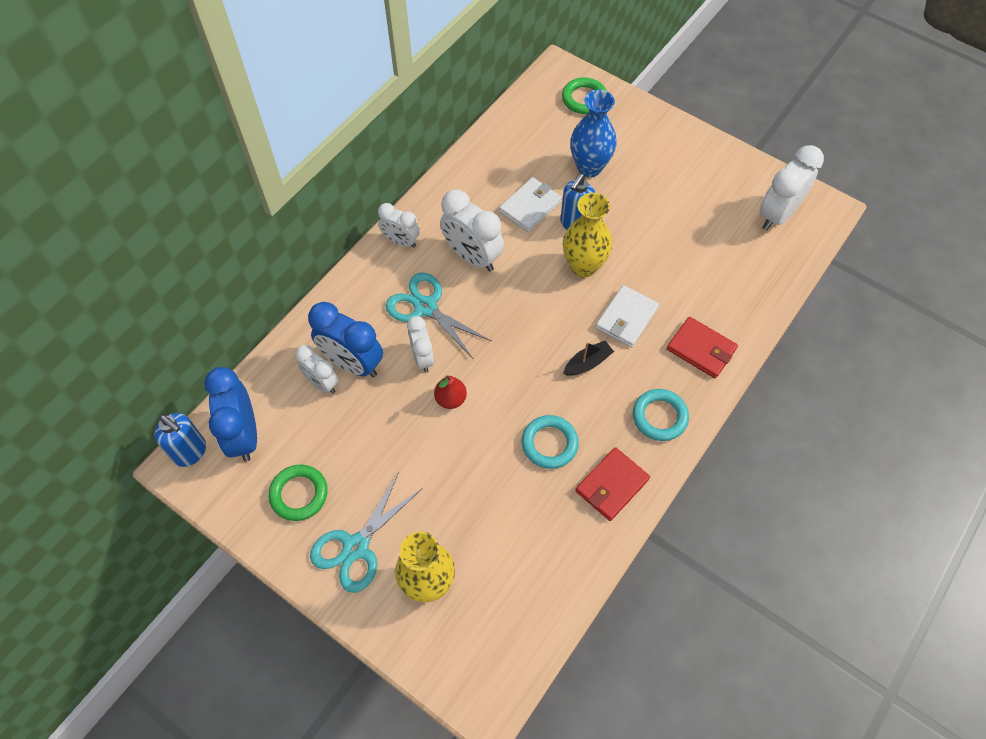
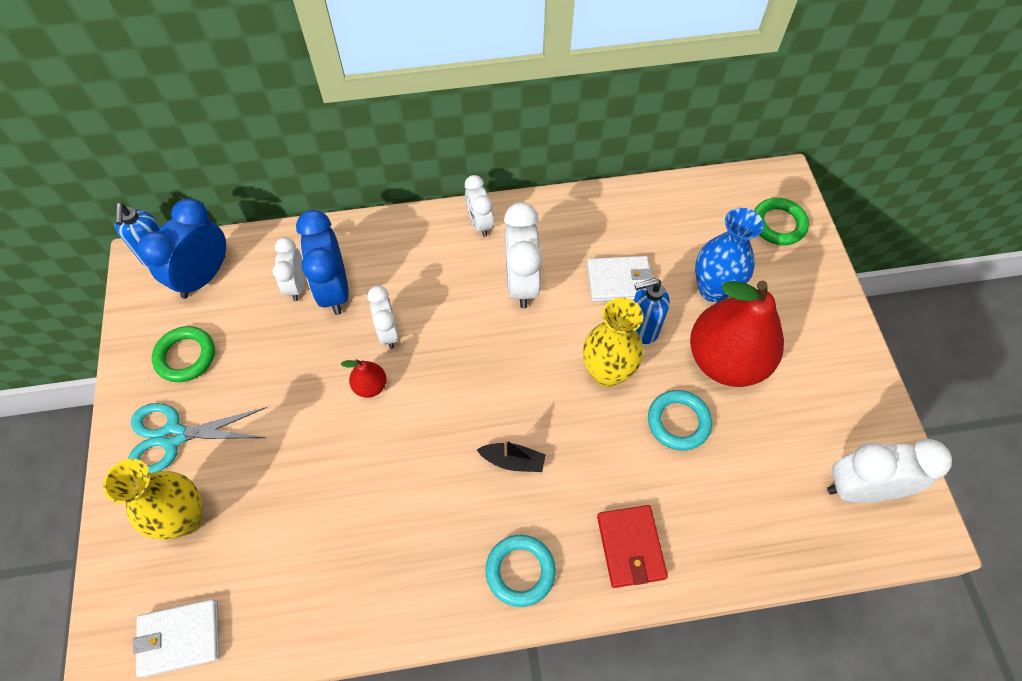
camera: 45 degrees right, 0 degrees up
turquoise scissors [386,273,491,359] -> none
white clock [407,316,434,373] -> white clock turned 135 degrees clockwise [367,286,399,349]
turquoise ring [522,415,579,469] -> turquoise ring moved to [648,390,712,451]
red wallet [575,447,650,521] -> none
white wallet [596,285,659,347] -> white wallet moved to [133,599,220,678]
none -> red pear [690,280,784,387]

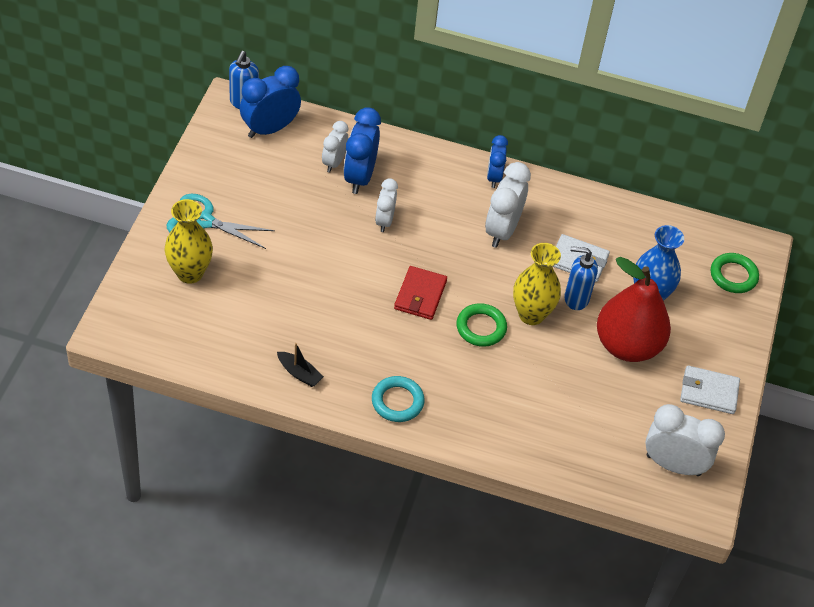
camera: 20 degrees right, 10 degrees down
white wallet [133,599,220,678] -> white wallet moved to [680,365,740,414]
green ring [152,326,215,382] -> green ring moved to [456,303,507,347]
red pear [341,359,387,398] -> none
white clock [465,175,494,237] -> blue clock [487,135,508,188]
black boat [477,439,546,472] -> black boat moved to [277,343,324,387]
red wallet [597,505,668,588] -> red wallet moved to [394,266,447,320]
turquoise ring [648,390,712,451] -> none

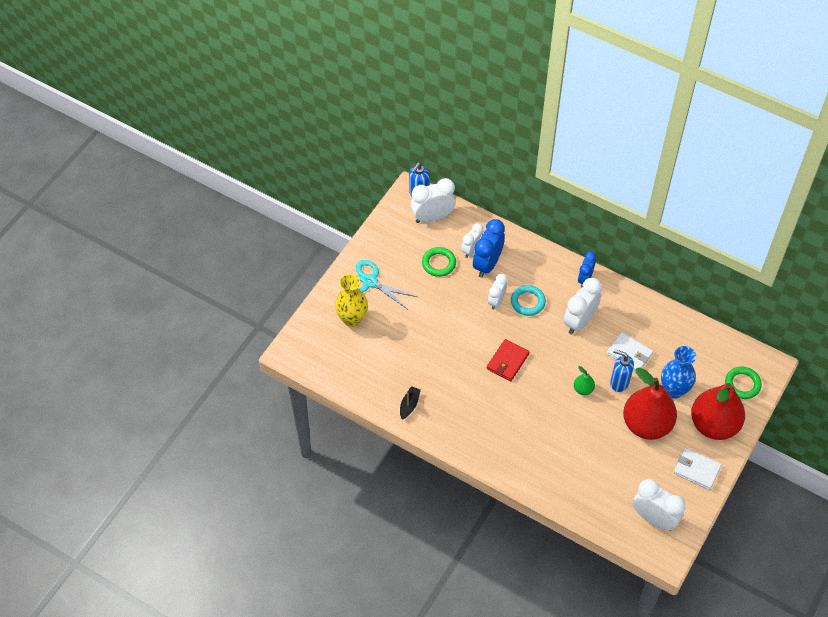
camera: 20 degrees right, 5 degrees up
blue clock [240,66,301,138] -> white clock [411,178,455,223]
black boat [277,343,324,387] -> black boat turned 120 degrees counterclockwise [400,386,421,419]
turquoise ring [372,376,425,422] -> turquoise ring moved to [511,285,546,316]
green ring [456,303,507,347] -> green ring moved to [422,247,456,277]
yellow vase [513,243,561,325] -> green pear [574,366,595,395]
none -> red pear [691,383,745,440]

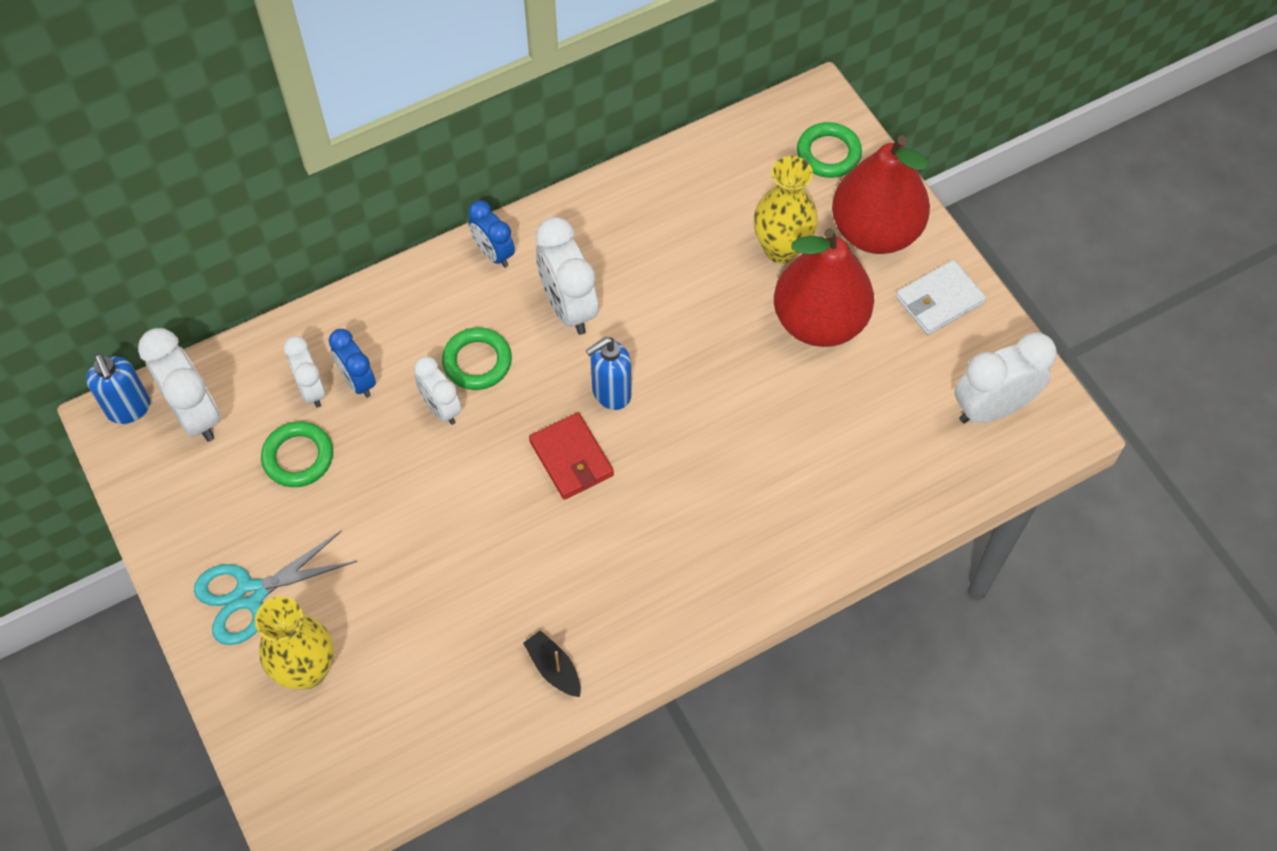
camera: 60 degrees left, 5 degrees up
white clock [411,178,455,223] -> white clock turned 135 degrees clockwise [138,328,220,442]
blue clock [473,219,505,278] -> blue clock [329,329,376,398], size x0.62
turquoise ring [511,285,546,316] -> green ring [442,327,512,390]
green pear [574,366,595,395] -> none
white wallet [606,332,653,372] -> none
blue soap dispenser [610,349,634,392] -> blue soap dispenser moved to [586,337,632,410]
blue vase [661,346,696,399] -> yellow vase [754,156,818,264]

